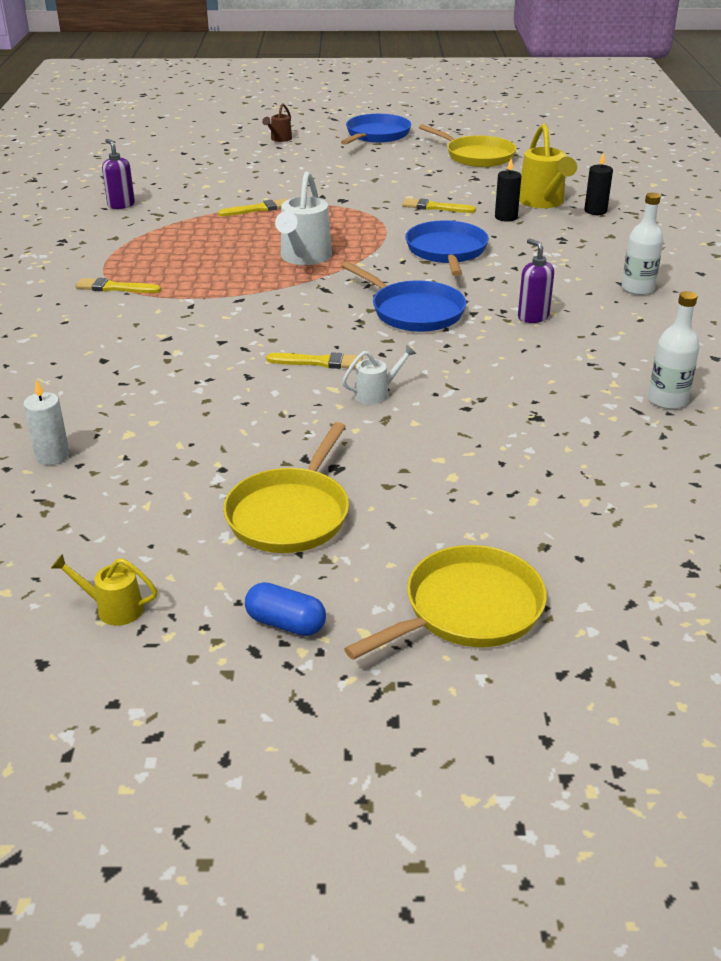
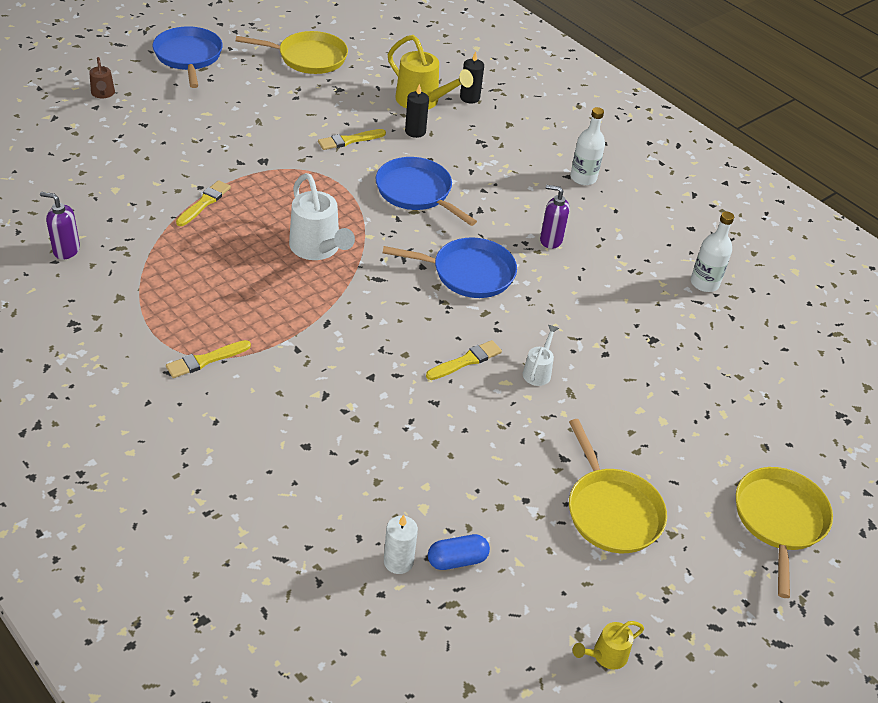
camera: 45 degrees left, 10 degrees up
blue capsule [245,582,326,636] -> blue capsule moved to [428,534,490,570]

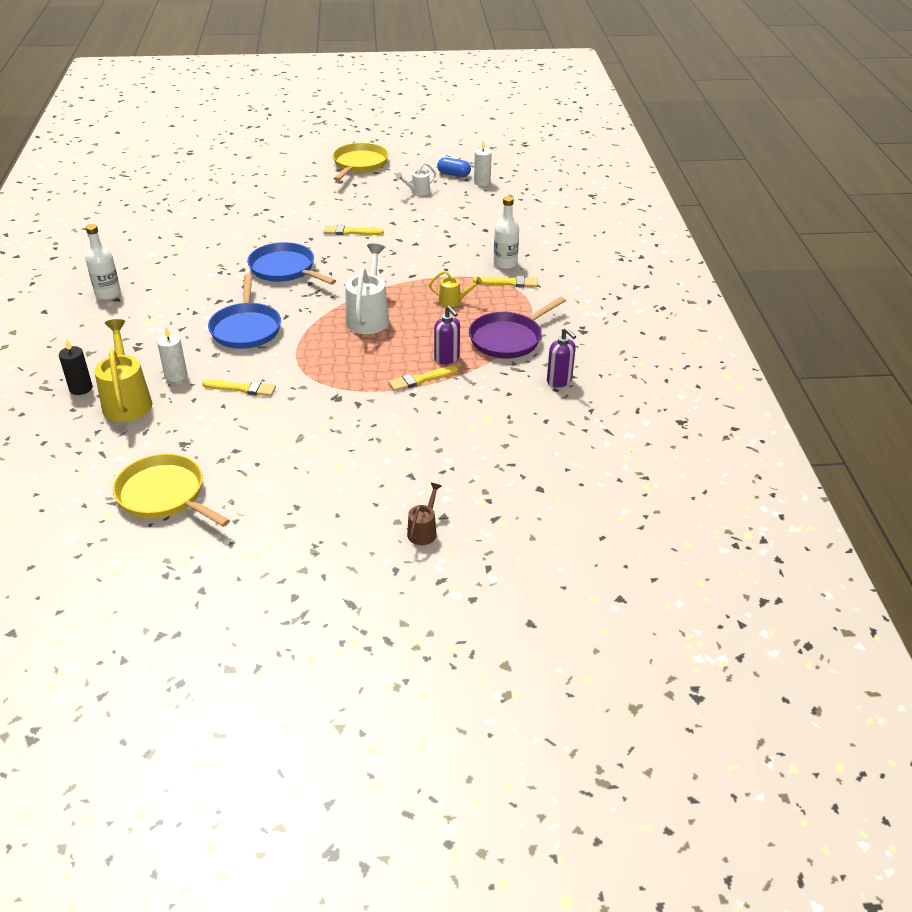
camera: 140 degrees left, 5 degrees down
blue pan [152,27,223,88] -> none
black candle [405,84,429,138] -> white candle [157,327,187,382]
white watering can [523,325,559,386] -> white watering can moved to [396,163,436,196]
purple soap dispenser [540,185,570,249] -> purple soap dispenser moved to [434,306,460,364]
yellow watering can [573,621,644,670] -> yellow watering can moved to [429,271,483,307]
white bottle [691,211,734,292] -> white bottle moved to [493,196,519,269]
yellow pan [736,467,833,598] -> none
none -> purple pan [469,297,566,359]

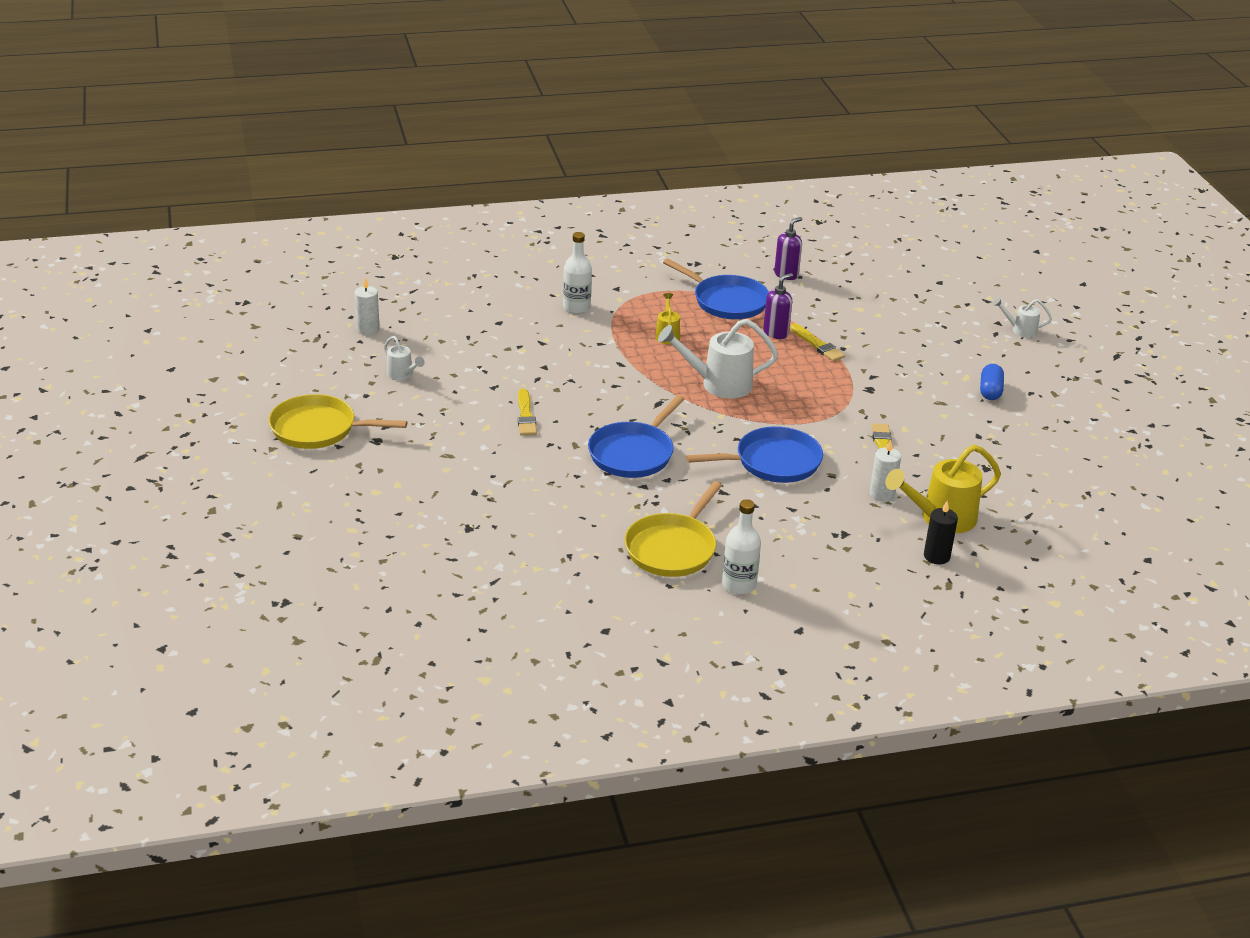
camera: 100 degrees left, 5 degrees down
yellow pan [113,454,230,527] -> yellow pan moved to [624,481,722,577]
brown watering can [407,483,441,545] -> white watering can [993,298,1052,338]
blue capsule [437,157,471,177] -> blue capsule moved to [980,364,1004,400]
purple pan [469,297,566,359] -> blue pan [663,259,769,319]
yellow brush [473,276,538,287] -> none

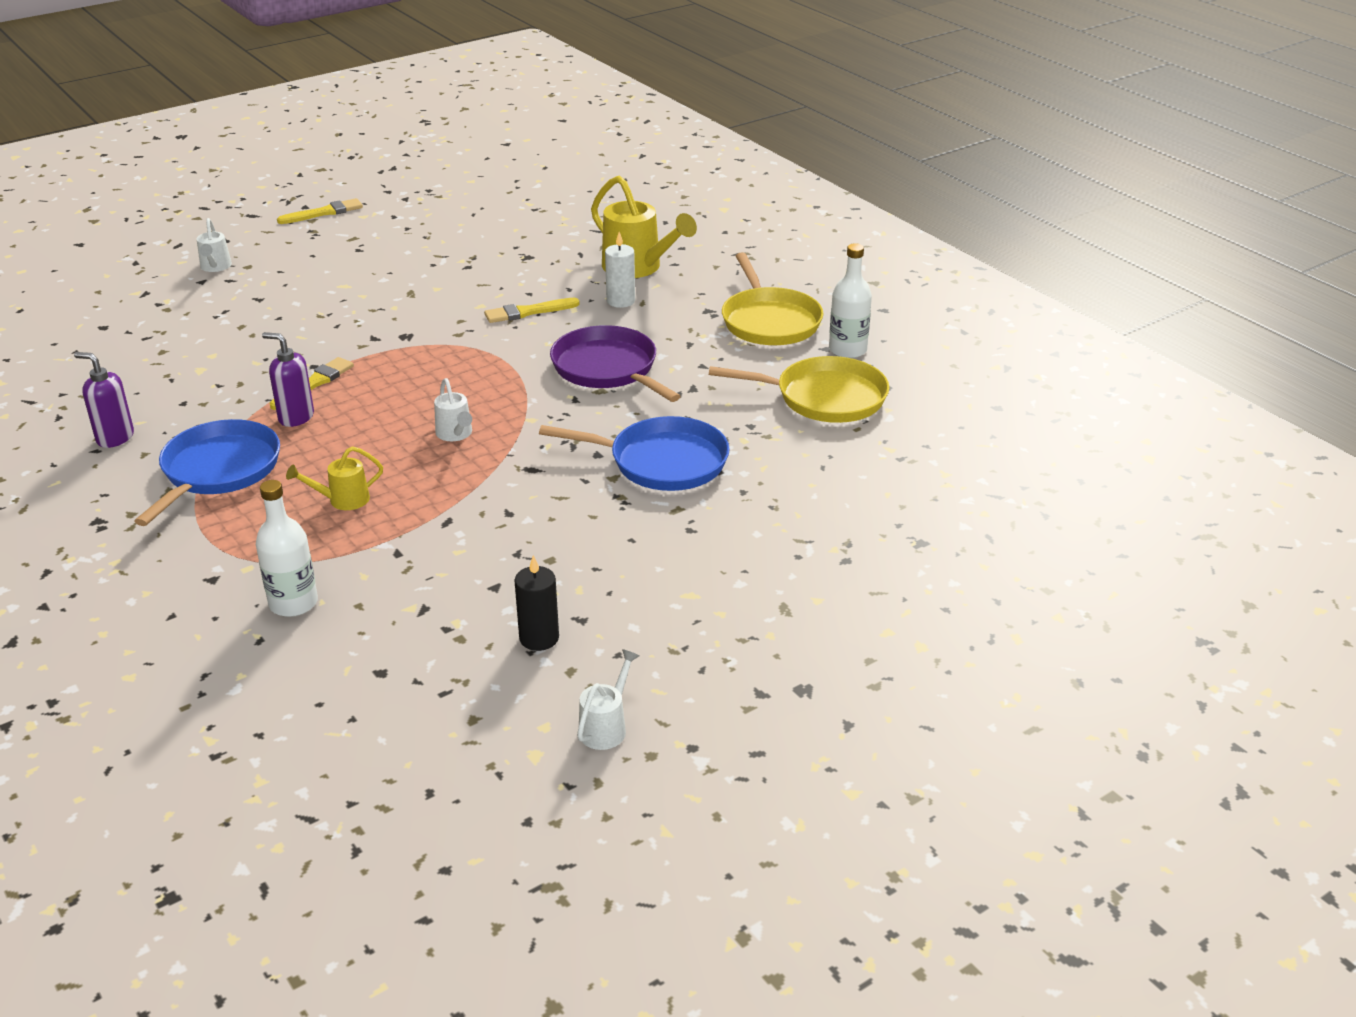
camera: 110 degrees left, 0 degrees up
yellow pan [269,394,407,449] -> yellow pan moved to [722,252,823,345]
white candle [355,277,380,335] -> none
yellow brush [518,388,537,436] -> yellow brush moved to [277,198,363,224]
white watering can [658,319,778,398] -> white watering can [434,378,472,441], size x0.52
blue pan [686,426,823,483] -> purple pan [550,325,681,402]
black candle [924,501,958,565] -> black candle moved to [514,555,559,651]
blue capsule [980,364,1004,400] -> none

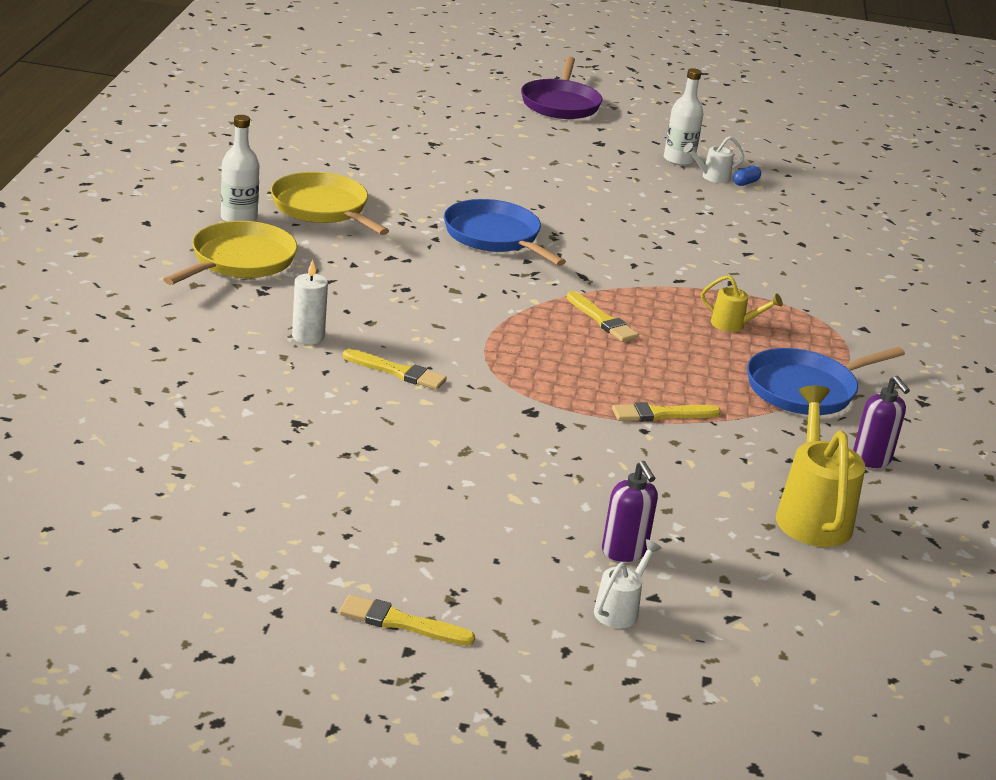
camera: 140 degrees left, 5 degrees down
white bottle [256,480,318,617] -> white bottle moved to [664,68,703,166]
purple soap dispenser [262,332,314,427] -> purple soap dispenser moved to [602,461,658,562]
white watering can [434,378,472,441] -> yellow brush [566,291,639,342]
black candle [514,555,559,651] -> none
purple pan [550,325,681,402] -> purple pan moved to [521,56,602,119]
yellow watering can [591,176,697,278] -> yellow watering can moved to [776,385,866,547]
none -> blue capsule [733,166,761,186]

